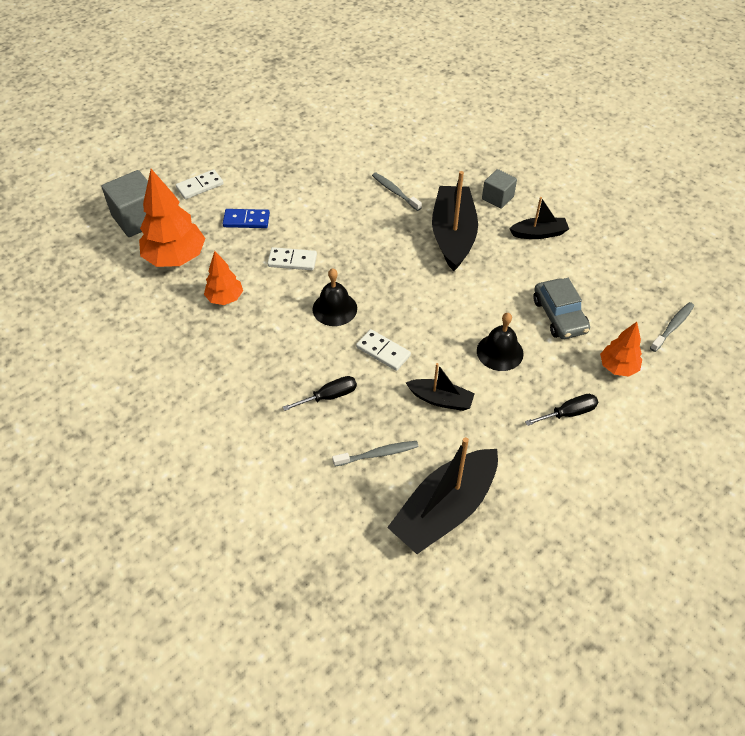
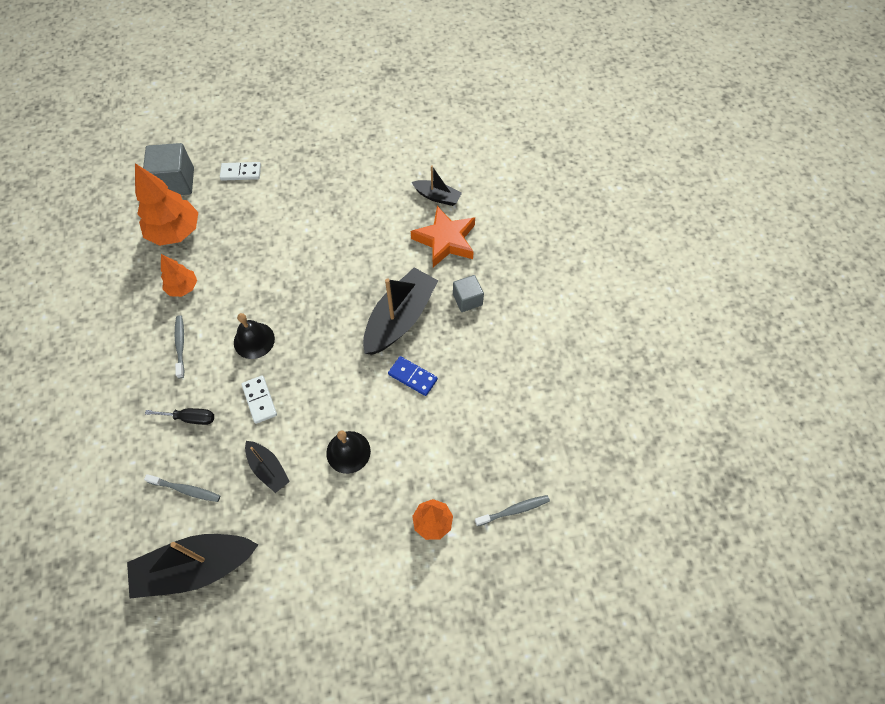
camera: 30 degrees right, 10 degrees up
blue domino [223,209,270,228] -> blue domino moved to [388,356,438,396]
white domino [267,247,317,270] -> none
grey toothbrush [372,173,422,211] -> grey toothbrush moved to [175,315,184,378]
black boat [509,197,569,239] -> black boat moved to [412,165,462,206]
black screwdriver [525,394,598,426] -> none
grey car [533,278,590,339] -> none
none -> orange star [411,206,475,267]

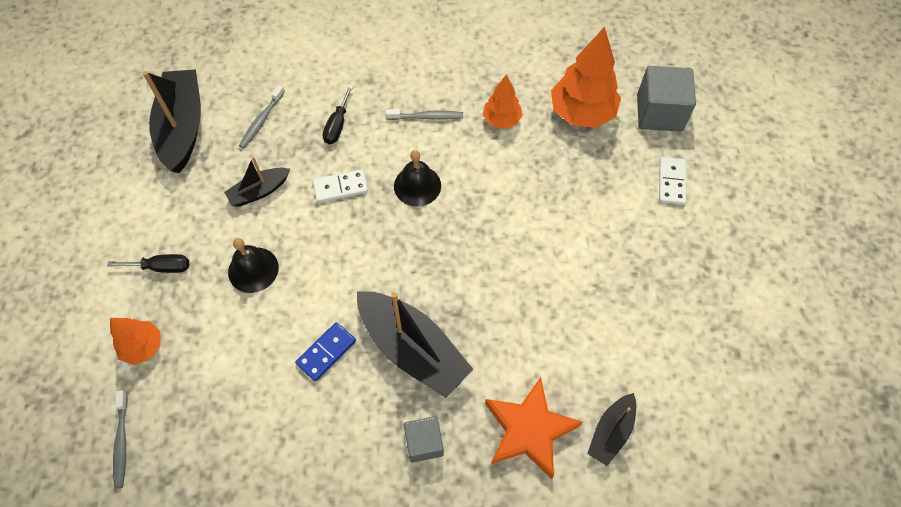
camera: 100 degrees right, 0 degrees up
none -> black screwdriver [107,254,189,273]

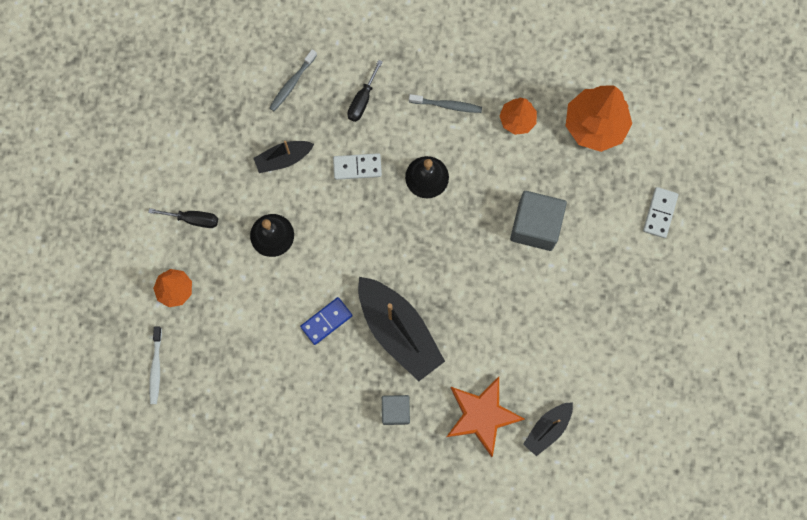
camera: 10 degrees right, 15 degrees up
grey toothbrush [113,390,128,489] -> white toothbrush [149,326,162,404]
black boat [143,69,201,173] -> none
grey cube [637,66,696,132] -> grey cube moved to [510,191,567,251]

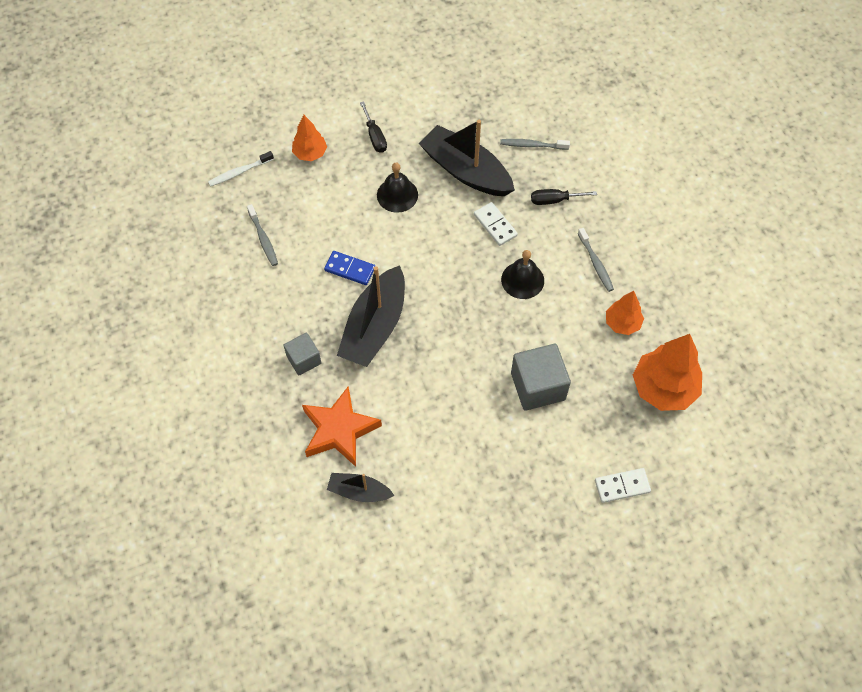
camera: 60 degrees right, 15 degrees down
black boat [254,141,314,173] -> black boat [419,120,515,196], size x1.87
none -> grey toothbrush [247,204,278,266]

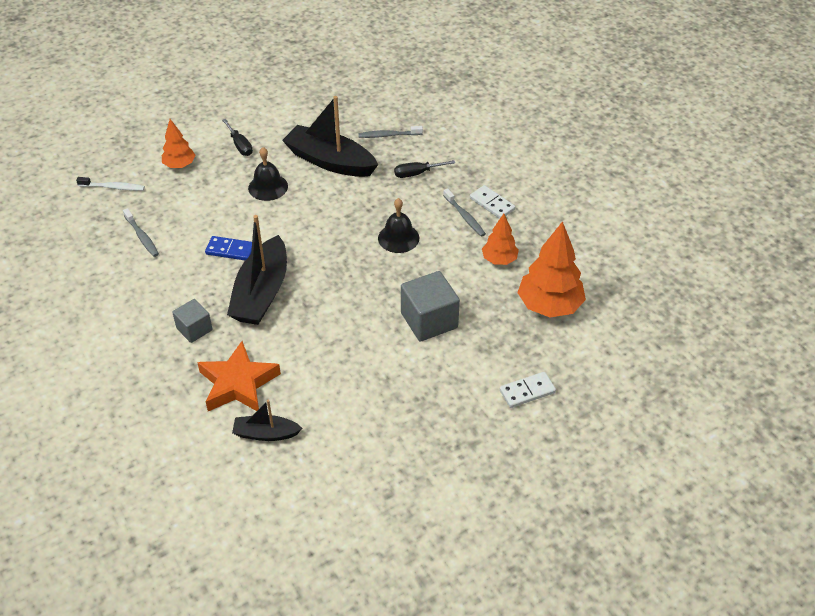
camera: 10 degrees left, 15 degrees down
white toothbrush [208,151,274,187] -> white toothbrush turned 135 degrees counterclockwise [76,177,145,191]
white domino [474,202,518,246] -> white domino moved to [470,185,515,219]

